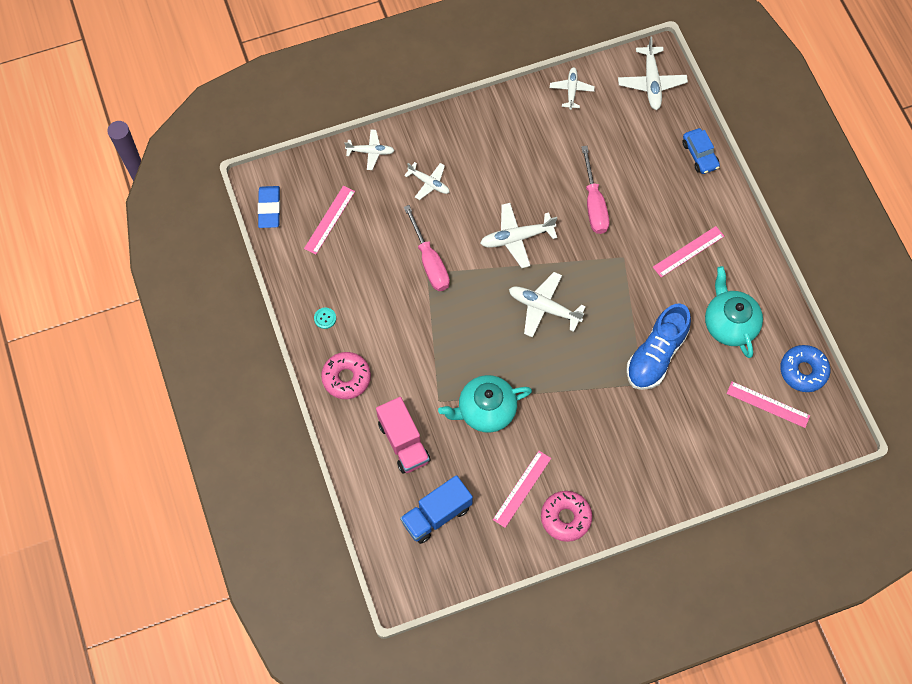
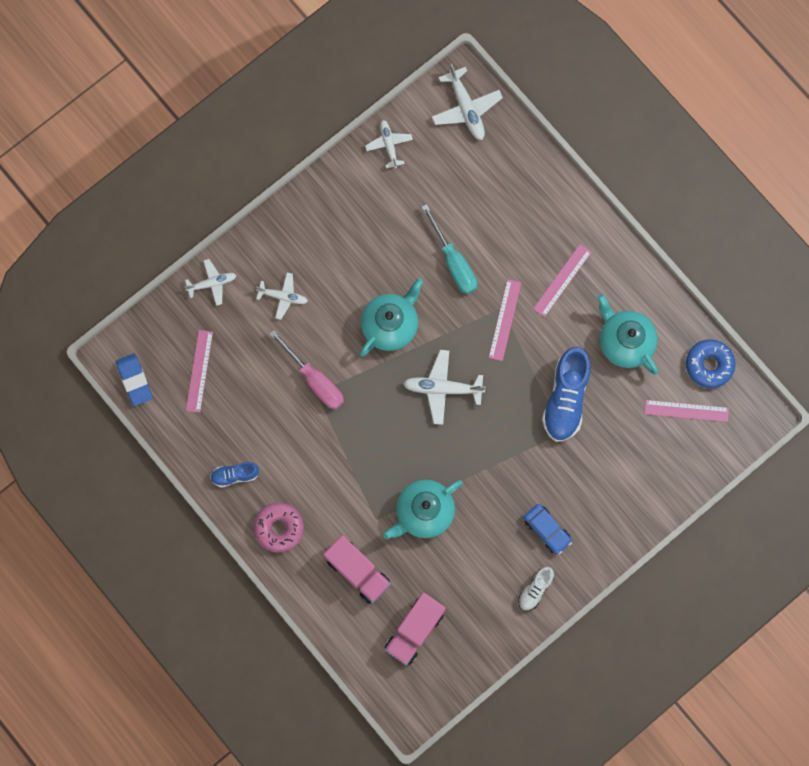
camera: 20 degrees left, 10 degrees up
turquoise button [314,308,336,329] -> blue shoe [210,462,259,487]
blue truck [400,475,473,544] -> pink truck [385,592,446,665]
white plane [480,203,557,268] -> turquoise teapot [360,278,423,356]
pink ruler [493,451,551,528] -> pink ruler moved to [489,279,521,361]
pink donut [541,491,592,542] -> white shoe [518,567,554,611]
pink screwdriver [581,146,609,234] -> turquoise screwdriver [421,204,477,294]
blue car [682,128,720,174] -> blue car moved to [524,504,572,554]

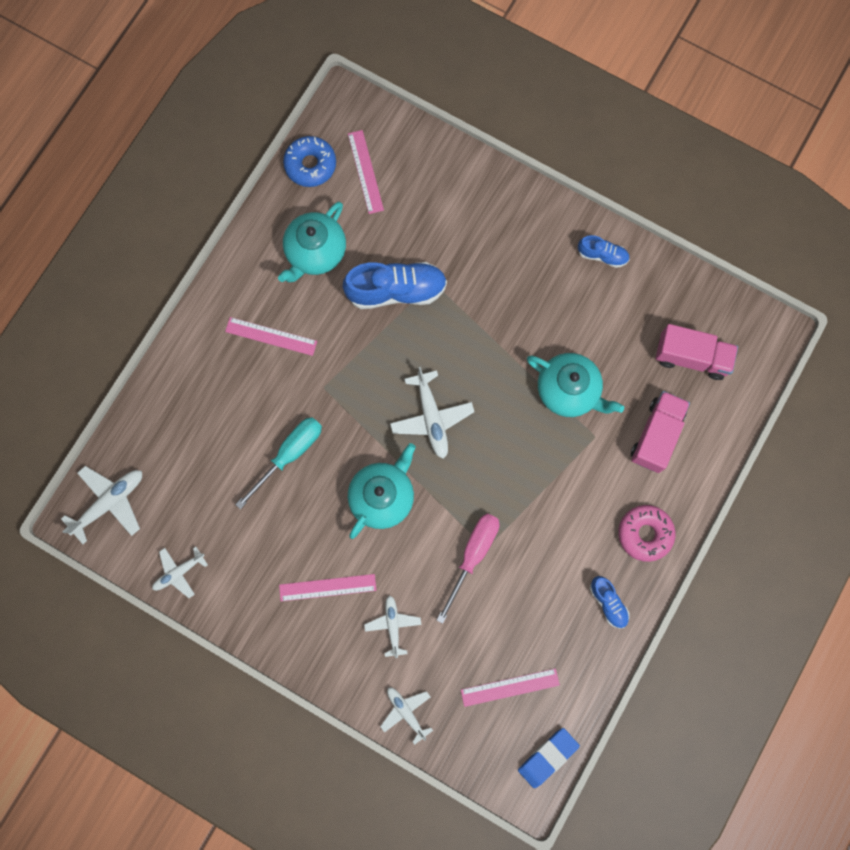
camera: 110 degrees left, 0 degrees up
turquoise teapot [360,278,423,356] -> turquoise teapot turned 105 degrees clockwise [348,443,416,539]
pink ruler [489,279,521,361] -> pink ruler moved to [279,574,376,601]
white shoe [518,567,554,611] -> blue shoe [578,235,630,268]
blue car [524,504,572,554] -> none

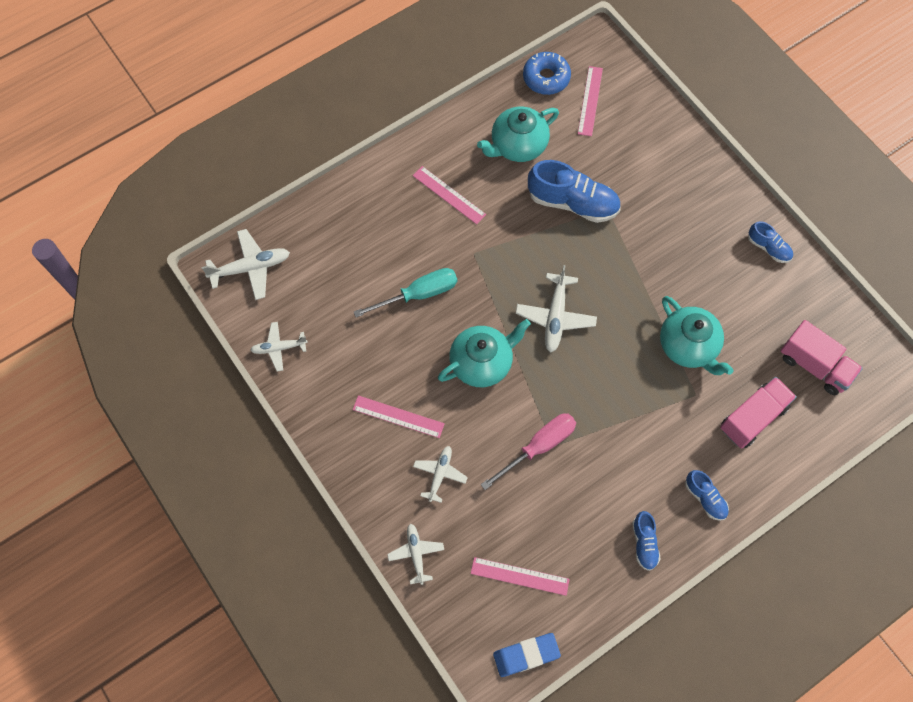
camera: 25 degrees right, 10 degrees down
pink donut [618,505,675,562] -> blue shoe [685,470,729,521]

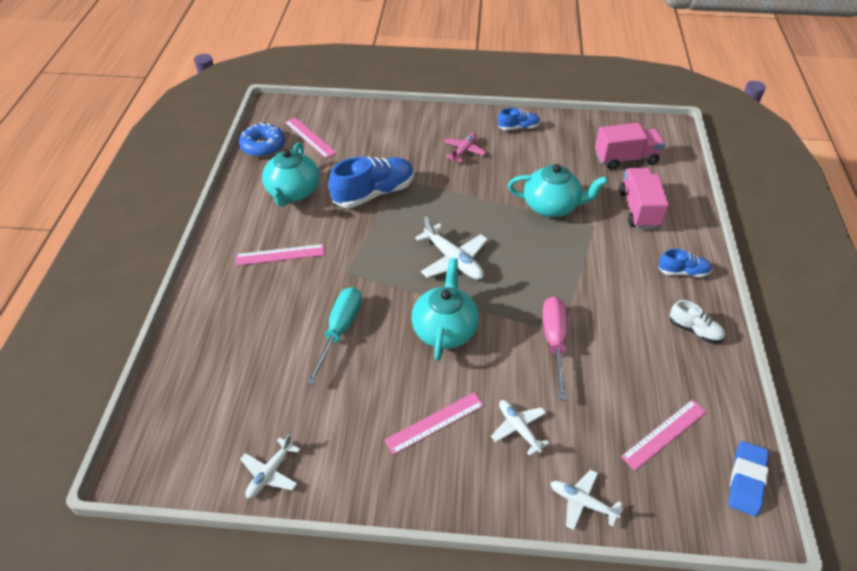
camera: 50 degrees left, 20 degrees down
white plane [202,229,290,300] -> none
blue shoe [632,511,661,571] -> white shoe [670,300,725,343]
none -> pink plane [444,133,486,162]

